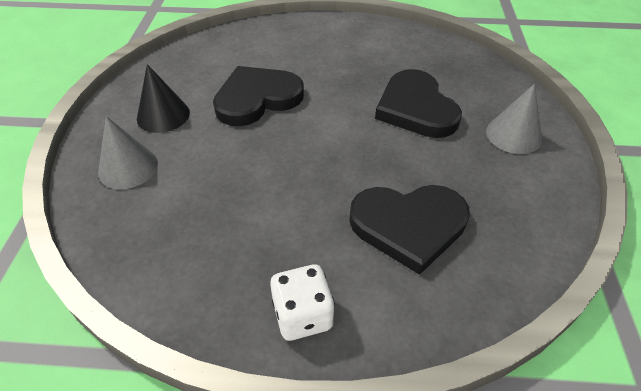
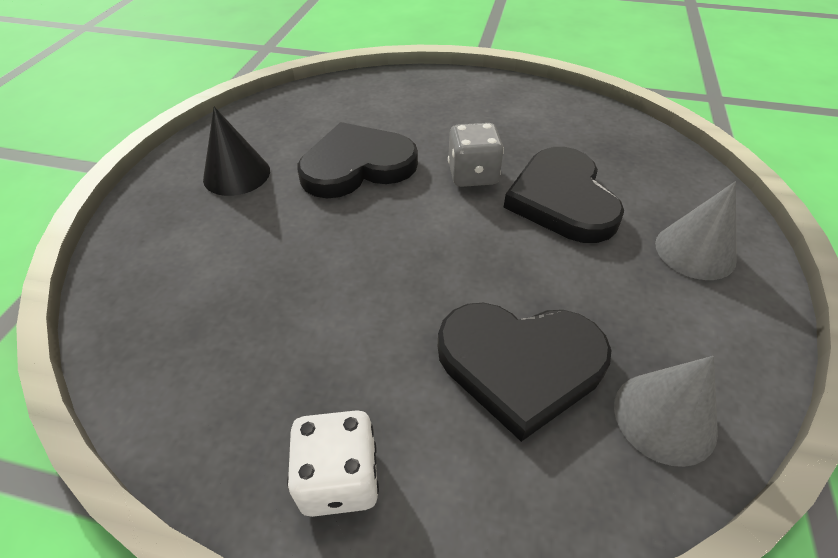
camera: 10 degrees right, 0 degrees up
grey cone [98,116,158,189] -> grey cone moved to [614,356,718,467]
none -> grey dice [448,123,504,187]

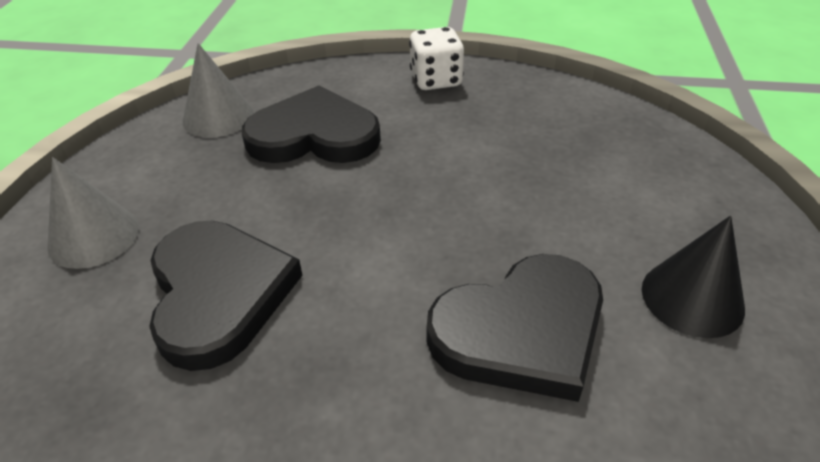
camera: 175 degrees right, 5 degrees down
grey dice [448,123,504,187] -> none

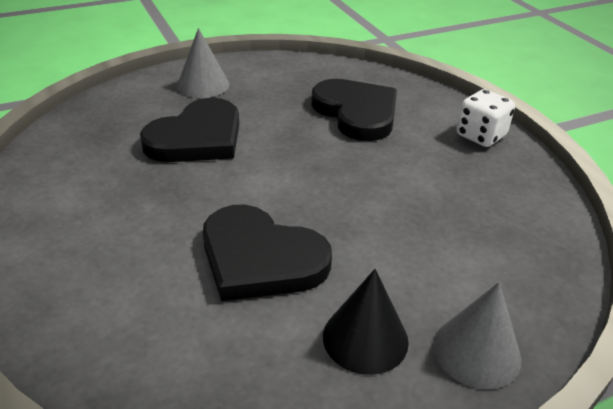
camera: 55 degrees right, 5 degrees down
grey cone [183,43,254,138] -> grey cone moved to [433,282,522,389]

